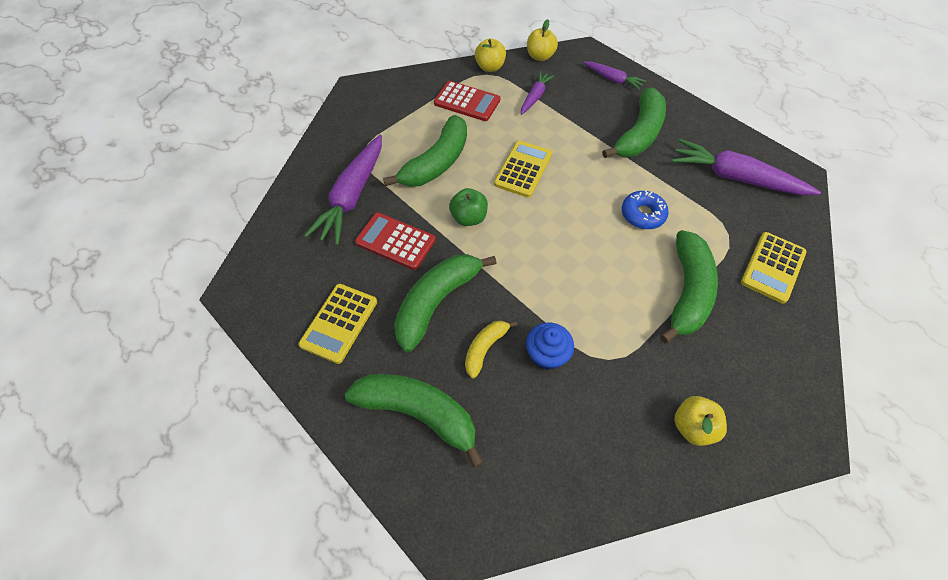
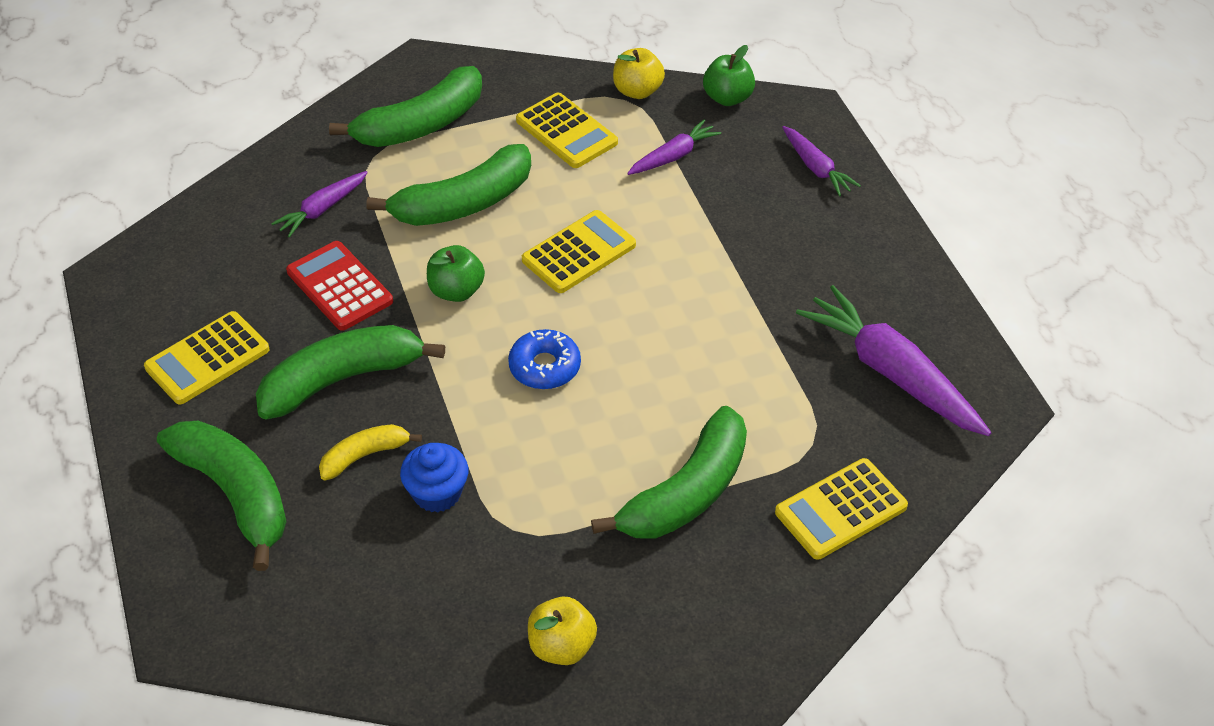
camera: 25 degrees right, 10 degrees down
purple carrot [304,135,382,245] -> purple carrot [271,171,368,238], size x0.54
red calculator [434,81,500,121] -> yellow calculator [516,93,618,168]
yellow apple [527,19,558,61] -> green apple [703,45,755,106]
green banana [602,88,666,158] -> green banana moved to [329,66,482,147]
blue donut [622,191,669,229] -> blue donut moved to [508,329,581,389]

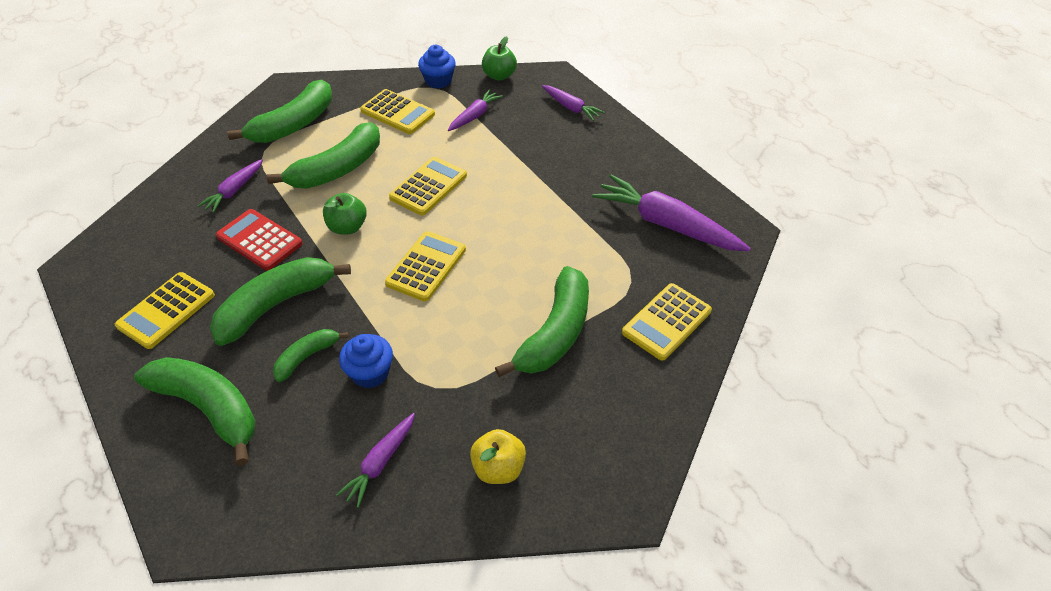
camera: 15 degrees left, 0 degrees up
yellow banana [319,424,422,481] -> green banana [273,329,349,382]
blue donut [508,329,581,389] -> yellow calculator [385,231,466,302]
yellow apple [613,48,665,99] -> blue cupcake [418,45,456,88]
none -> purple carrot [336,413,415,508]

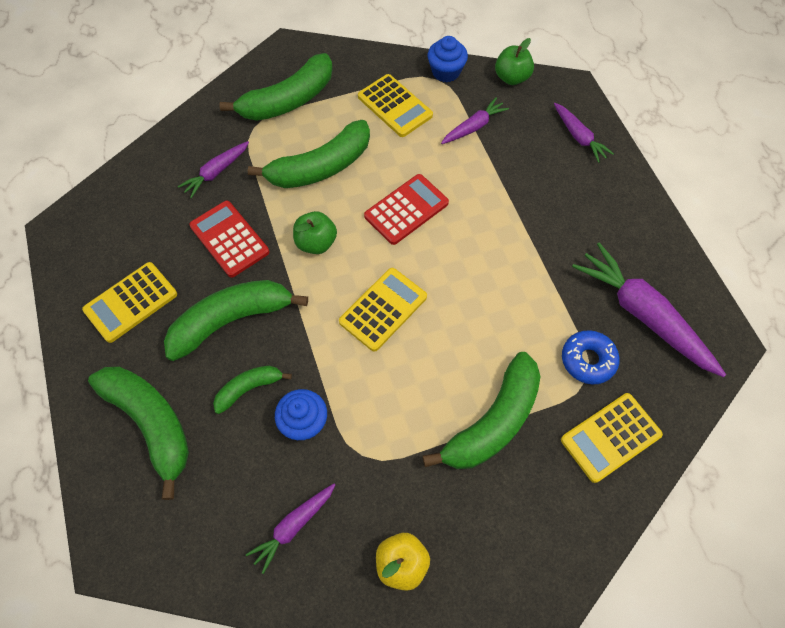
camera: 15 degrees right, 15 degrees up
yellow calculator [389,157,467,215] -> red calculator [364,174,449,245]
none -> blue donut [562,330,620,384]

